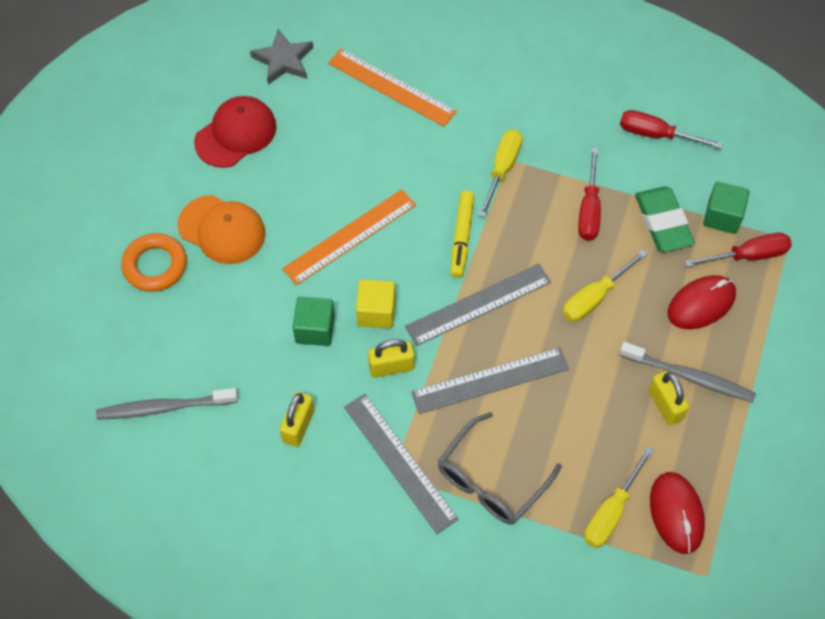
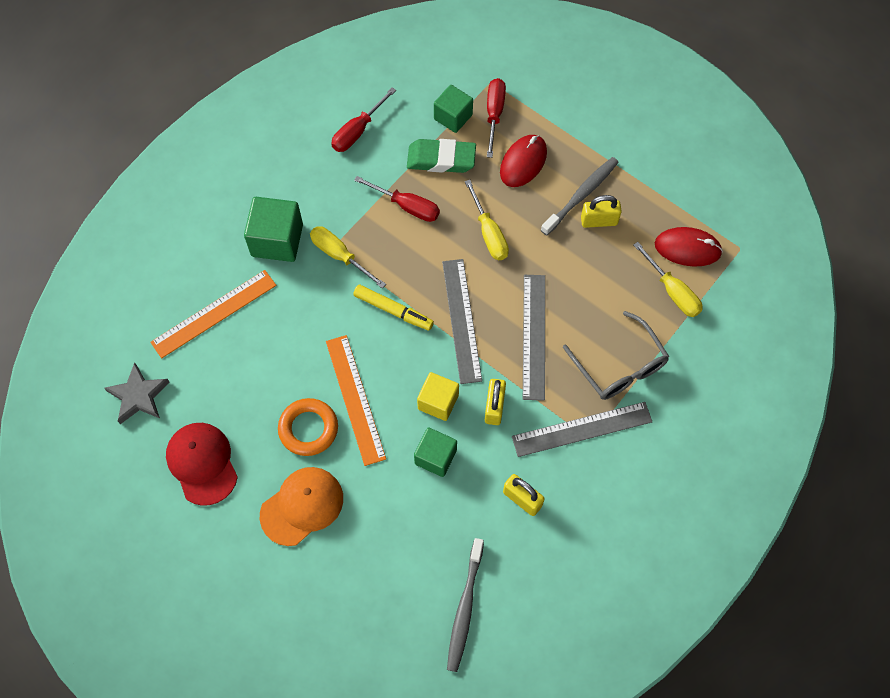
camera: 70 degrees left, 5 degrees up
orange ring [121,233,187,292] -> orange ring moved to [278,398,338,456]
red mouse [667,275,736,329] -> red mouse turned 45 degrees clockwise [500,135,547,187]
none -> green cube [244,197,303,262]

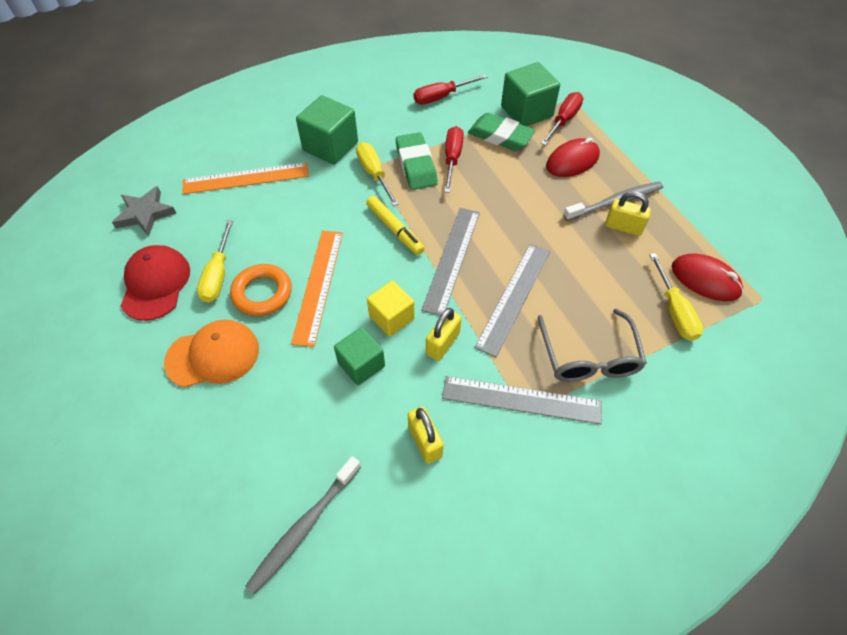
camera: 25 degrees right, 10 degrees down
red screwdriver [354,176,440,222] -> red screwdriver turned 135 degrees counterclockwise [444,126,464,193]
green cube [434,85,473,133] -> green cube [501,62,560,126], size x1.50
yellow screwdriver [465,180,509,260] -> yellow screwdriver moved to [197,220,233,303]
none -> green eraser [396,132,438,190]

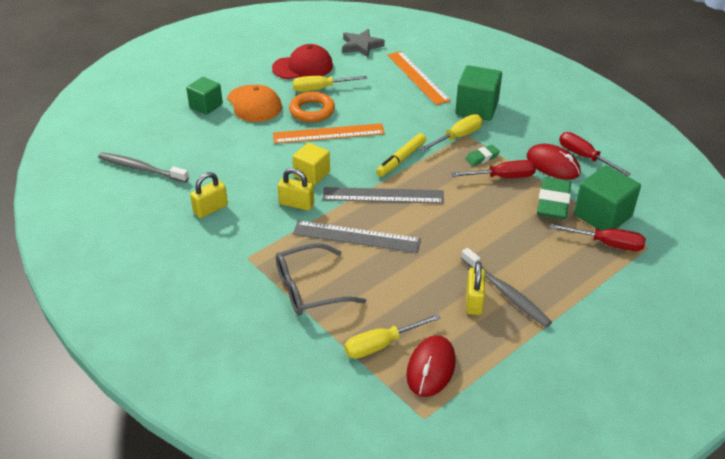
camera: 75 degrees right, 15 degrees down
green cube [334,327,385,385] -> green cube moved to [186,77,223,115]
green eraser [396,132,438,190] -> green eraser [465,145,500,166], size x0.54
grey ruler [442,376,602,424] -> none
red mouse [546,137,600,177] -> red mouse moved to [527,144,581,180]

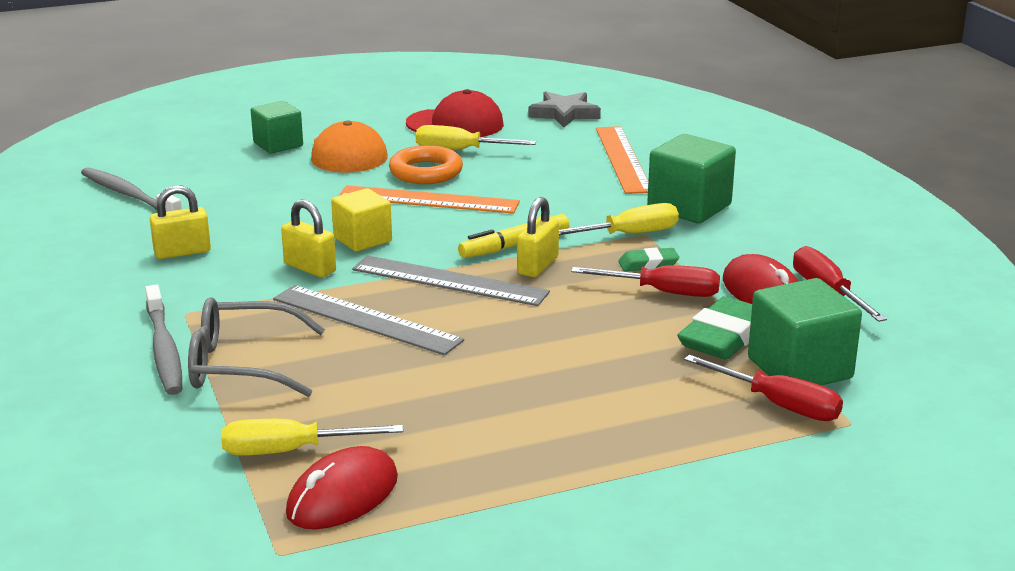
camera: 20 degrees right, 15 degrees down
grey toothbrush [461,248,552,327] -> grey toothbrush moved to [145,284,182,395]
yellow padlock [466,261,485,315] -> yellow padlock moved to [517,197,559,277]

